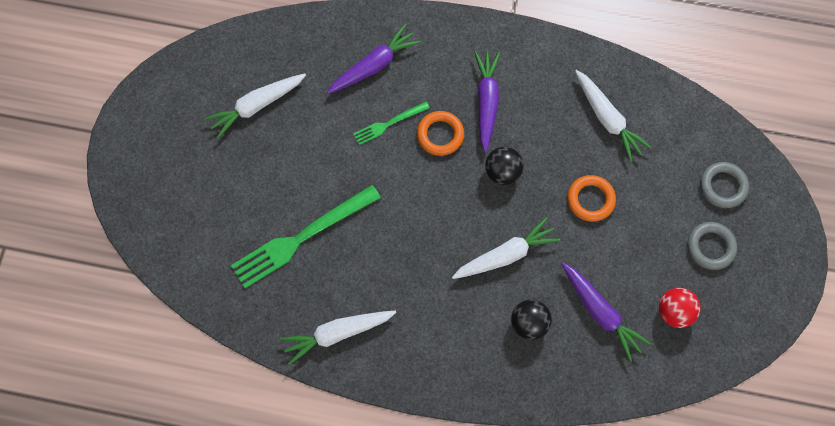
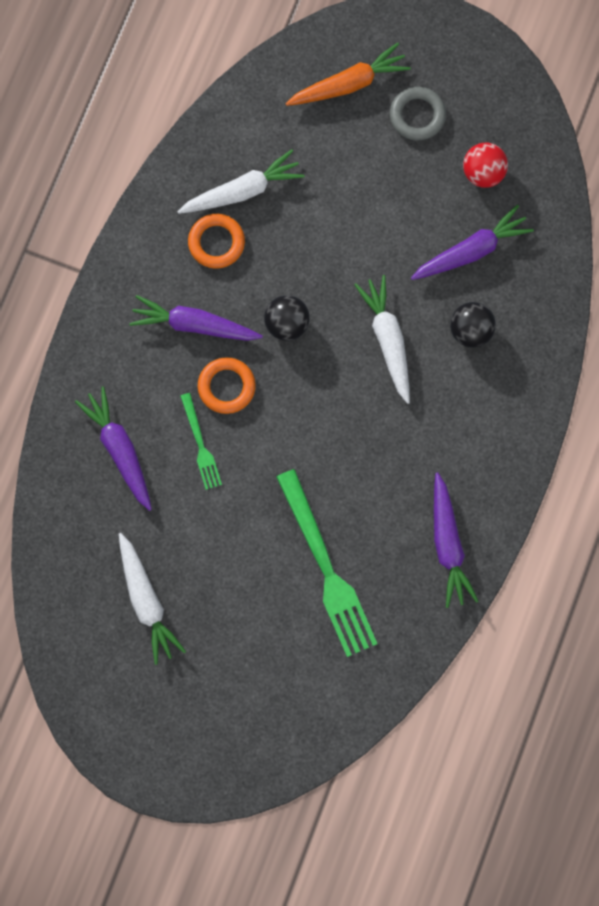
camera: 80 degrees left, 5 degrees up
white carrot [280,310,396,365] -> purple carrot [434,472,479,608]
orange ring [567,175,616,222] -> orange ring moved to [188,214,245,269]
grey ring [700,162,749,208] -> orange carrot [285,42,411,106]

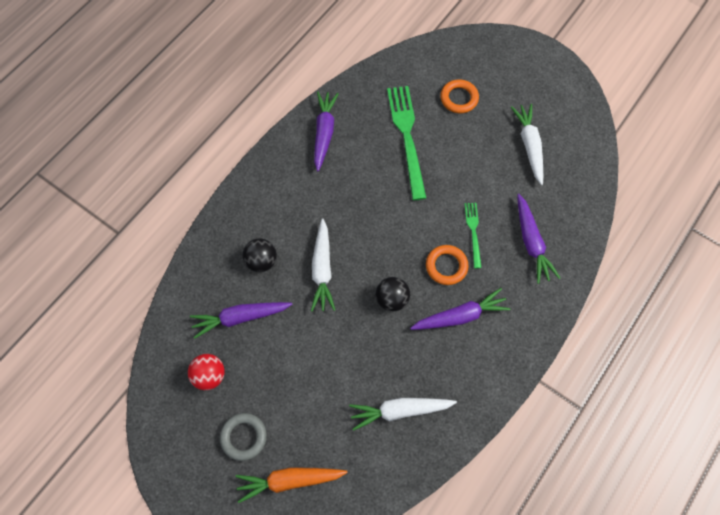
camera: 165 degrees left, 10 degrees down
purple carrot [129,295,263,341] -> purple carrot turned 45 degrees counterclockwise [410,288,511,330]
orange ring [188,214,245,269] -> orange ring moved to [440,79,479,113]

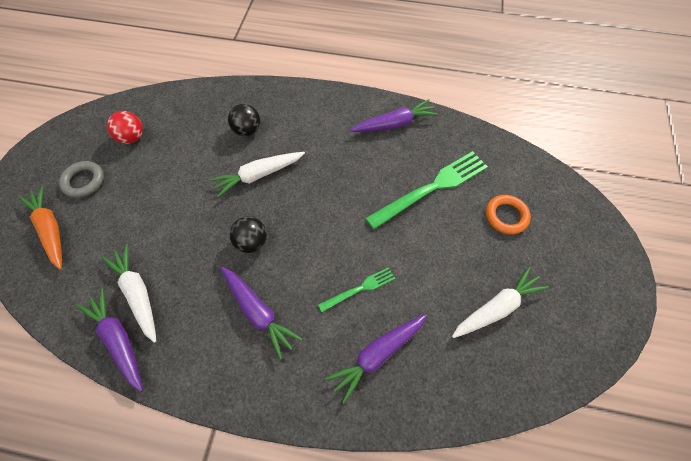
camera: 65 degrees right, 5 degrees down
purple carrot [190,302,292,339] -> purple carrot moved to [77,289,143,392]
orange ring [426,245,469,285] -> none

